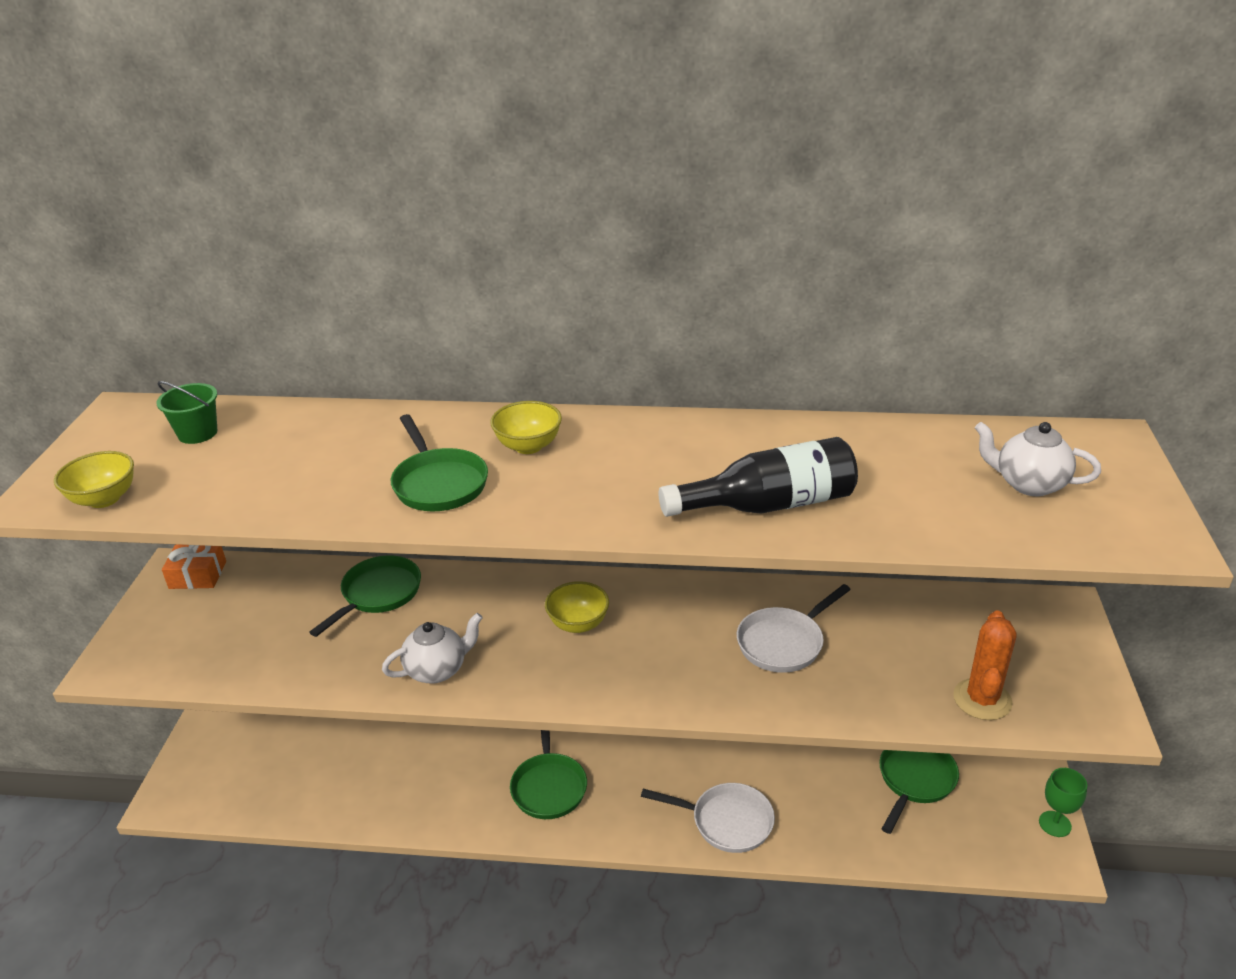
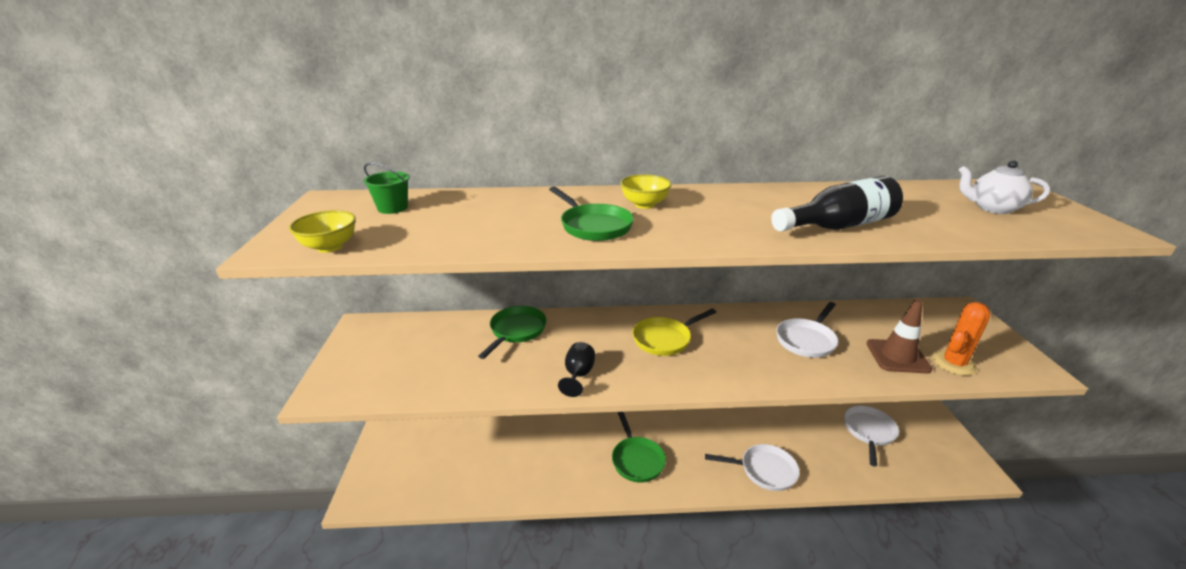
camera: 10 degrees left, 5 degrees down
orange gift [162,544,226,589] -> none
white teapot [382,613,483,683] -> black goblet [558,342,595,397]
yellow bowl [545,581,609,633] -> yellow pan [632,309,716,356]
green pan [879,750,959,834] -> white pan [844,406,899,467]
orange cactus [953,610,1017,720] -> orange cactus turned 45 degrees clockwise [933,302,990,376]
green goblet [1039,768,1087,837] -> none
none -> brown traffic cone [866,299,933,374]

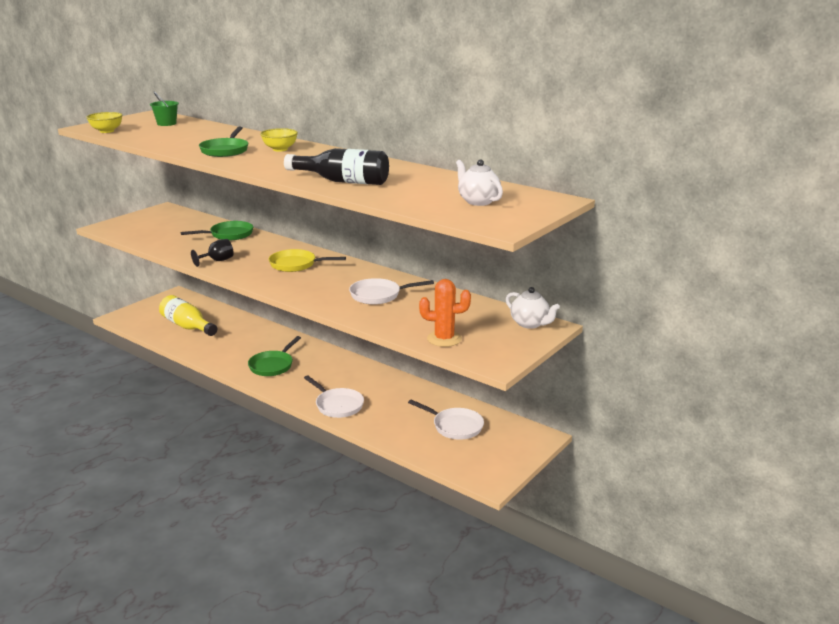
camera: 40 degrees right, 5 degrees down
white pan [844,406,899,467] -> white pan turned 60 degrees clockwise [408,399,484,440]
brown traffic cone [866,299,933,374] -> none
none -> yellow bottle [159,295,217,336]
none -> white teapot [506,287,560,329]

